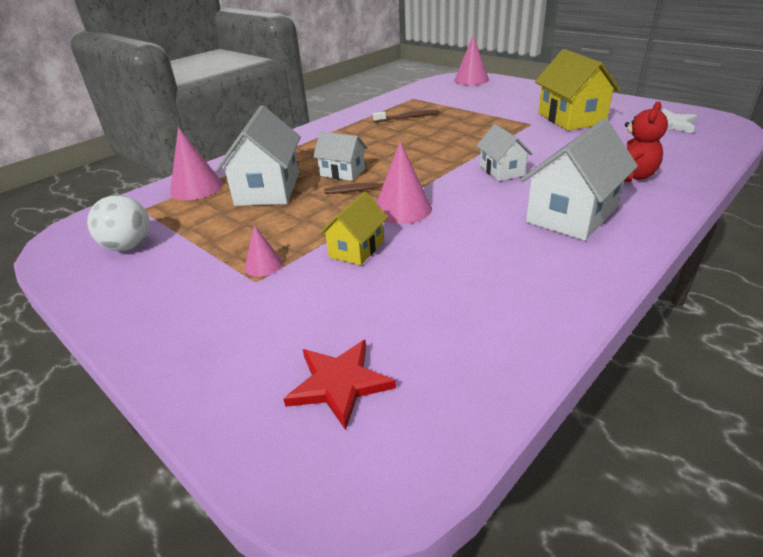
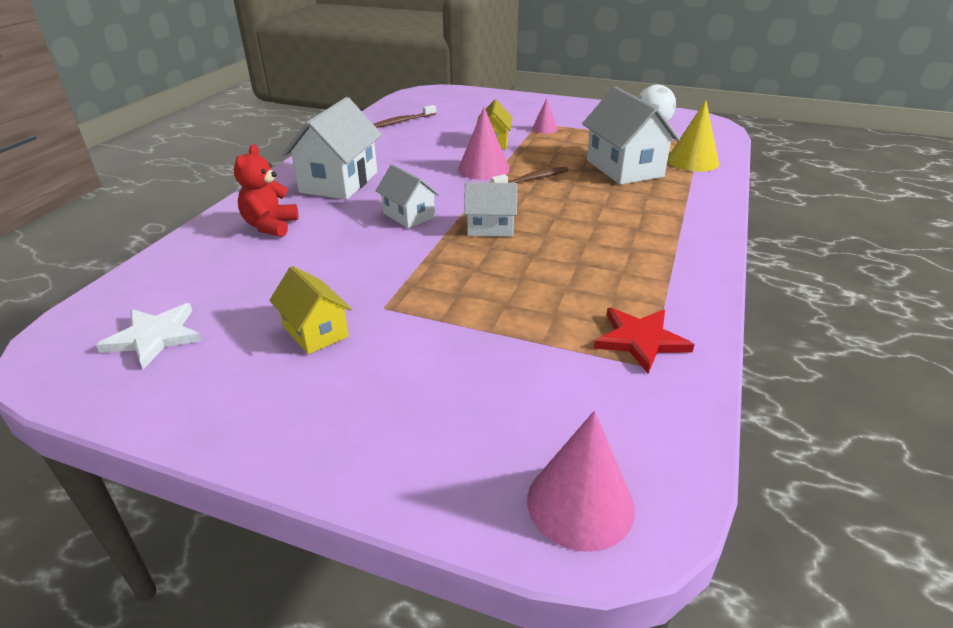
camera: 155 degrees right, 0 degrees up
pink cone [170,127,223,200] -> yellow cone [668,100,719,172]
red star [284,340,396,430] -> red star moved to [594,308,694,373]
white house [313,132,367,181] -> white house moved to [464,182,517,237]
brown toothbrush [373,110,440,123] -> brown toothbrush moved to [373,105,437,128]
yellow house [535,49,621,131] -> yellow house [269,266,352,354], size x0.58

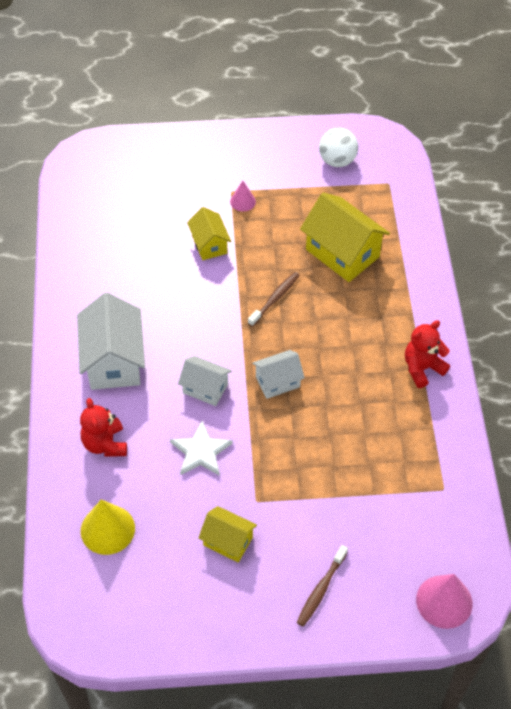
camera: 25 degrees left, 20 degrees up
white star [96,303,202,369] -> white star moved to [170,421,233,476]
brown toothbrush [373,105,437,128] -> brown toothbrush moved to [297,545,348,627]
pink cone [458,107,509,180] -> none
white house [582,87,680,185] -> yellow house [300,192,390,282]
red star [594,308,694,373] -> none
yellow cone [668,100,719,172] -> yellow cone moved to [81,499,135,555]
none -> red teddy bear [405,320,450,388]

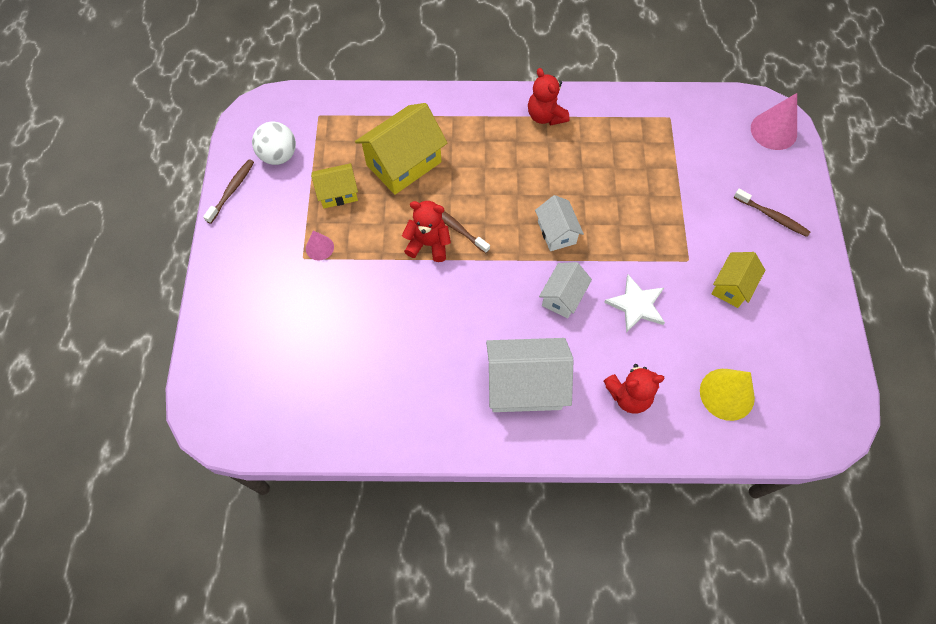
camera: 85 degrees left, 10 degrees up
yellow house [187,207,231,260] -> yellow house moved to [311,163,358,208]
none -> brown toothbrush [203,159,254,224]
none -> red teddy bear [402,201,451,262]

